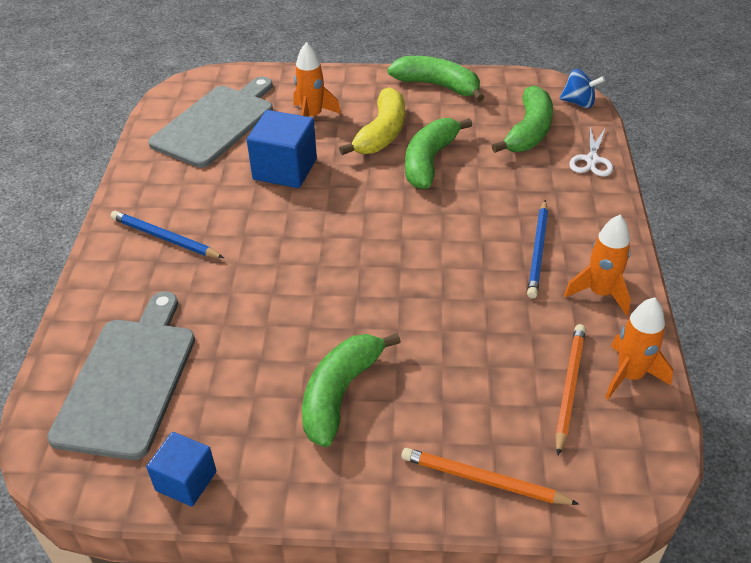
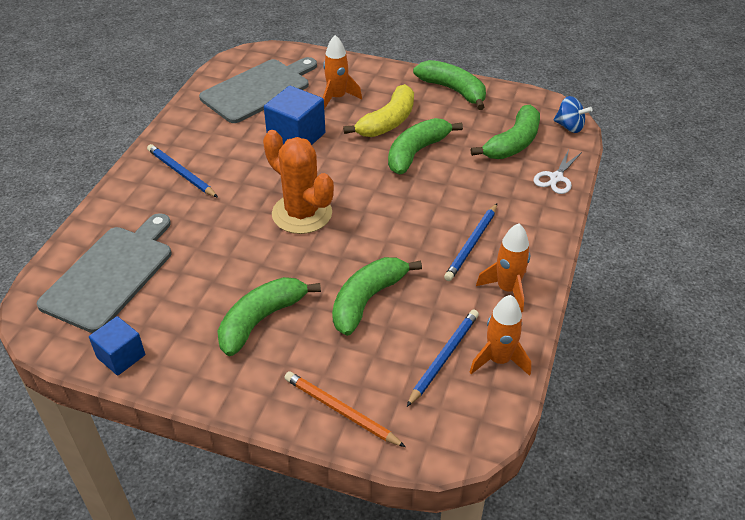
camera: 15 degrees right, 0 degrees up
orange pencil [555,324,586,455] -> blue pencil [407,309,479,407]
none -> orange cactus [263,130,334,234]
none -> green banana [332,257,422,336]

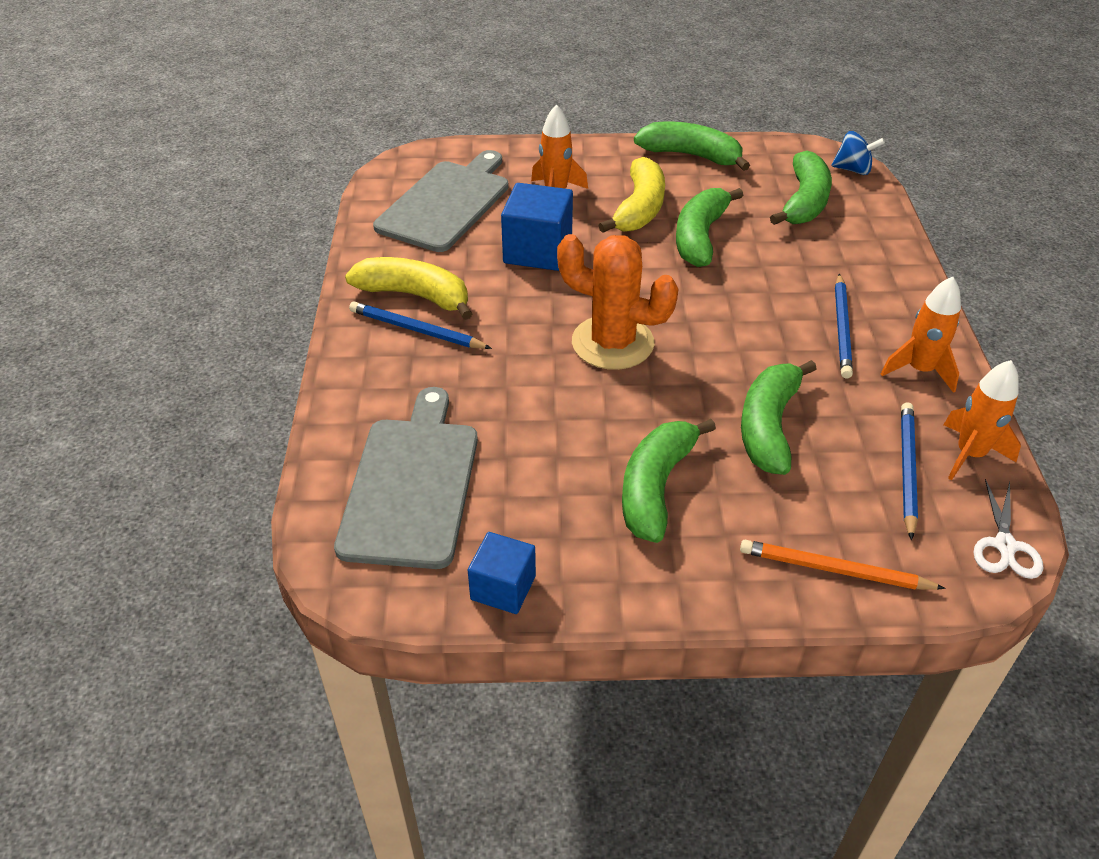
camera: 20 degrees left, 0 degrees up
white scissors [533,149,582,194] -> white scissors moved to [973,479,1043,579]
none -> yellow banana [345,257,473,320]

